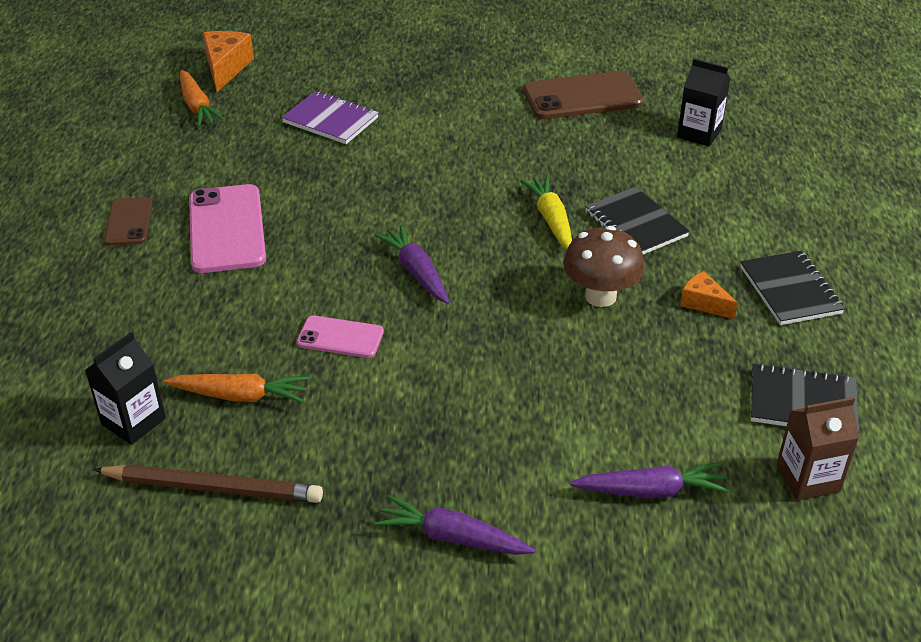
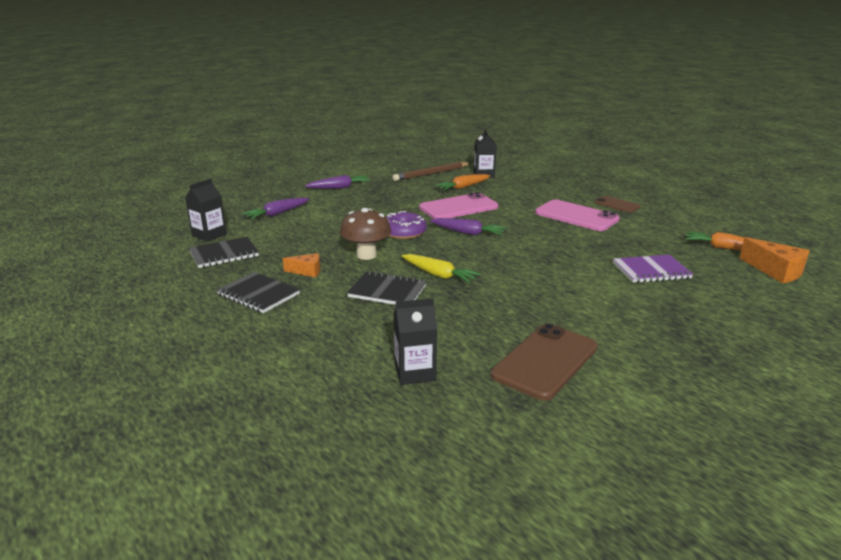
camera: 140 degrees right, 15 degrees down
pink phone [297,315,384,358] -> pink phone [419,192,498,219], size x1.77
brown carton [776,397,859,501] -> black carton [185,179,227,242]
none -> purple donut [386,211,427,239]

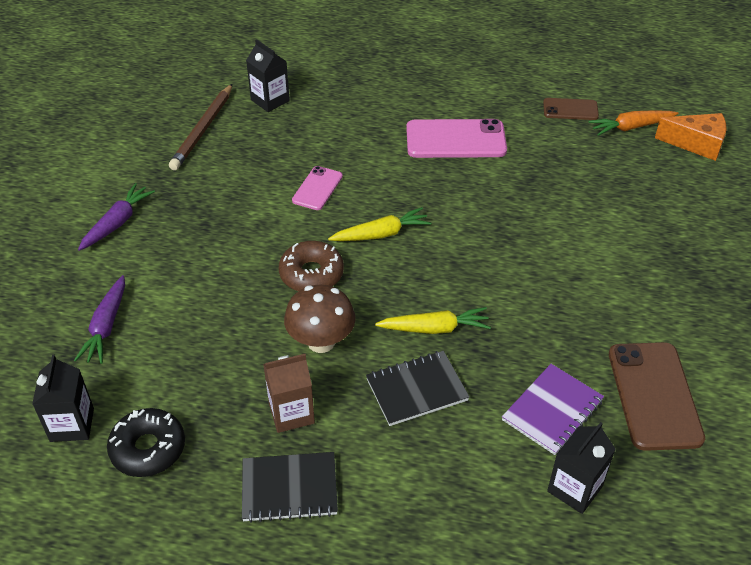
camera: 40 degrees left, 20 degrees up
black notebook [189,237,259,268] -> black donut [107,408,185,477]
orange cheese [283,253,320,278] -> brown carton [263,354,315,433]
purple donut [386,211,427,239] -> brown donut [279,241,344,291]
pink phone [419,192,498,219] -> pink phone [292,166,343,210], size x0.57
purple carrot [430,218,506,235] -> yellow carrot [328,207,431,241]
orange carrot [435,174,490,190] -> none
brown phone [595,196,641,213] -> brown phone moved to [543,98,599,120]
purple notebook [613,255,693,283] -> purple notebook moved to [502,364,604,455]

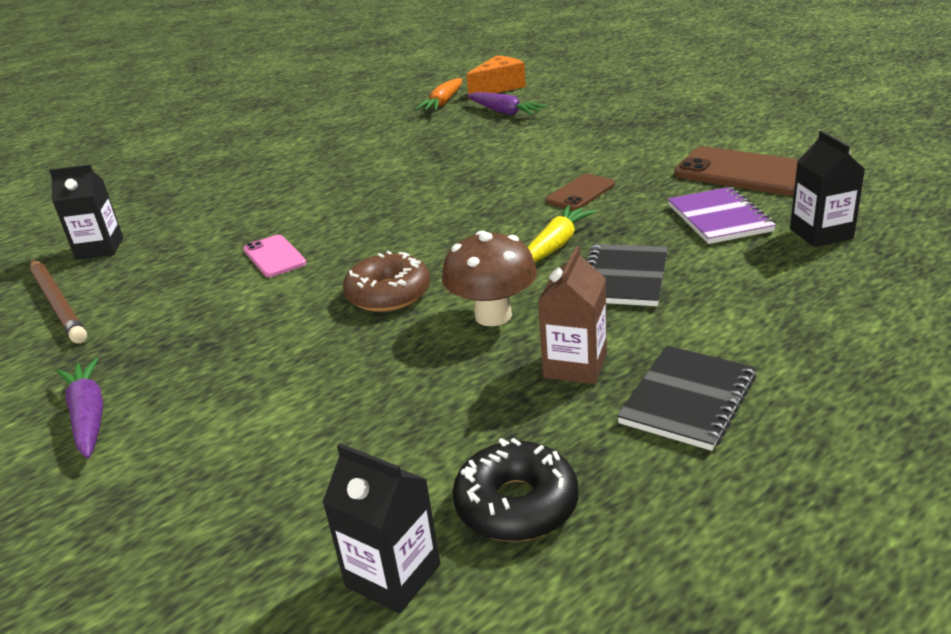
camera: 50 degrees left, 15 degrees down
purple carrot [74,275,125,364] -> purple carrot moved to [467,92,547,115]
yellow carrot [328,207,431,241] -> none
pink phone [406,119,507,158] -> none
brown phone [543,98,599,120] -> brown phone moved to [545,174,615,210]

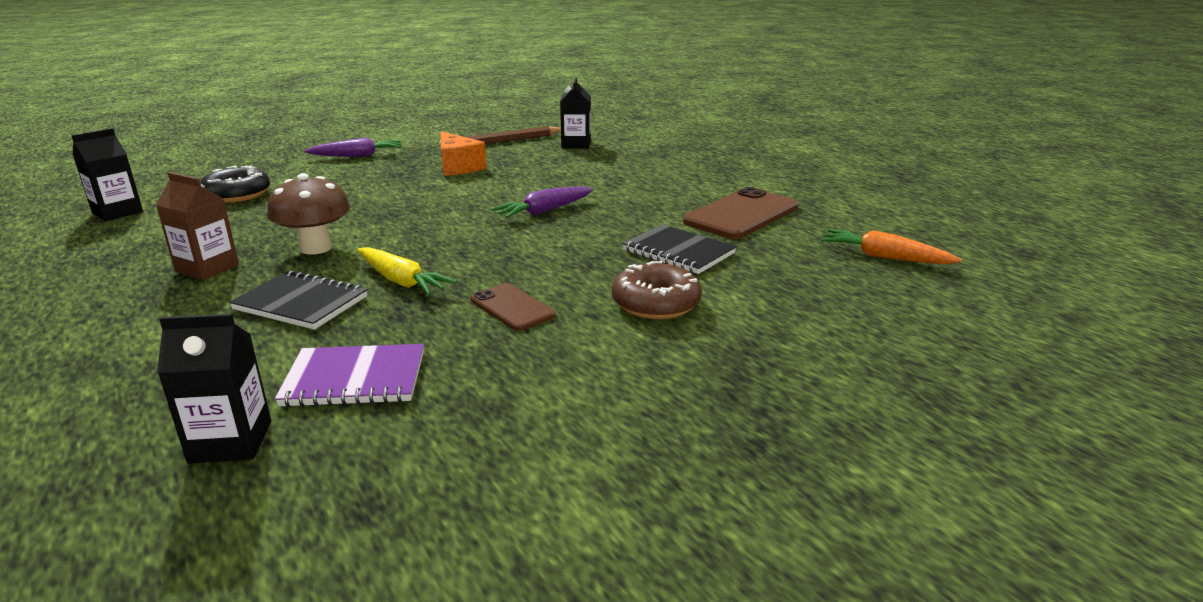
camera: 95 degrees right, 5 degrees down
pink phone [243,235,306,277] -> none
brown donut [343,251,430,312] -> brown donut moved to [612,261,702,319]
black donut [452,438,578,542] -> black donut moved to [200,166,270,203]
orange cheese [466,55,526,99] -> orange cheese moved to [440,131,487,176]
purple carrot [467,92,547,115] -> purple carrot moved to [492,187,594,218]
black notebook [617,346,756,451] -> black notebook moved to [622,224,737,274]
brown phone [675,147,799,196] -> brown phone moved to [683,187,798,239]

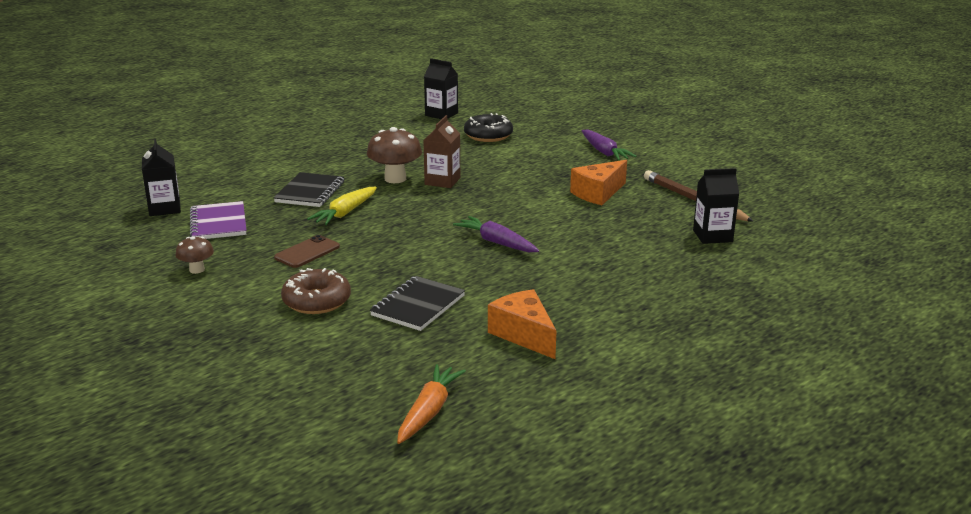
camera: 80 degrees right, 0 degrees up
brown carton [156,172,239,280] -> brown carton moved to [423,115,460,188]
brown phone [683,187,798,239] -> orange cheese [488,289,557,359]
none -> brown mushroom [175,236,214,274]

